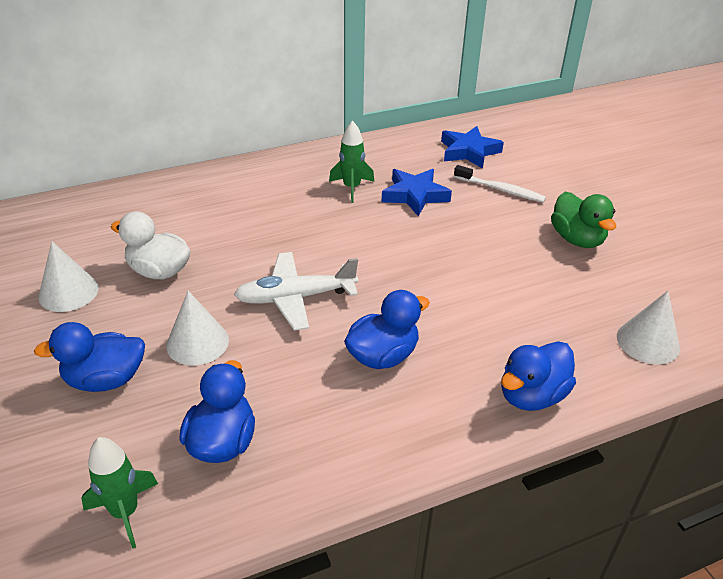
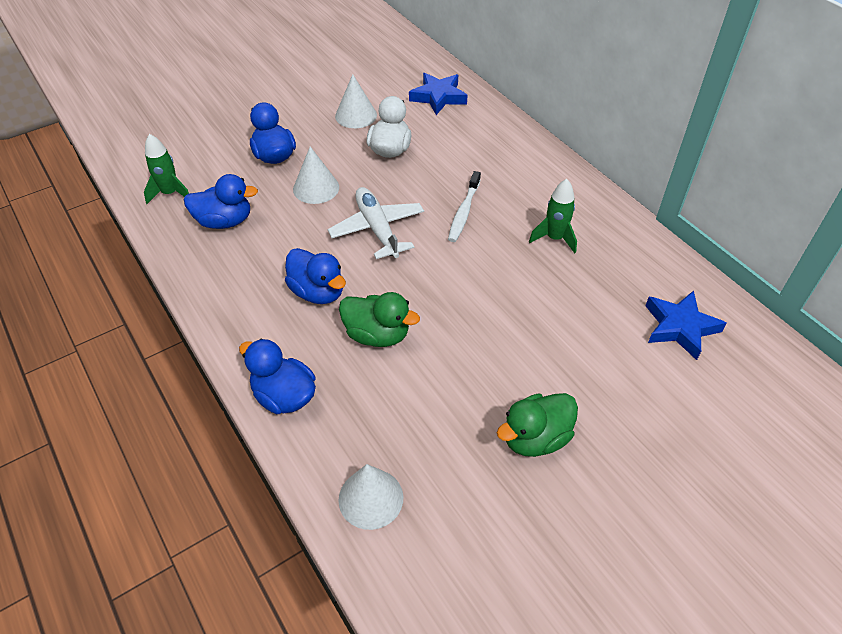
camera: 80 degrees right, 10 degrees up
blue star [382,169,452,216] -> blue star moved to [409,73,468,115]
white toothbrush [454,165,546,203] -> white toothbrush moved to [448,171,481,242]
none -> green duck [339,292,420,347]

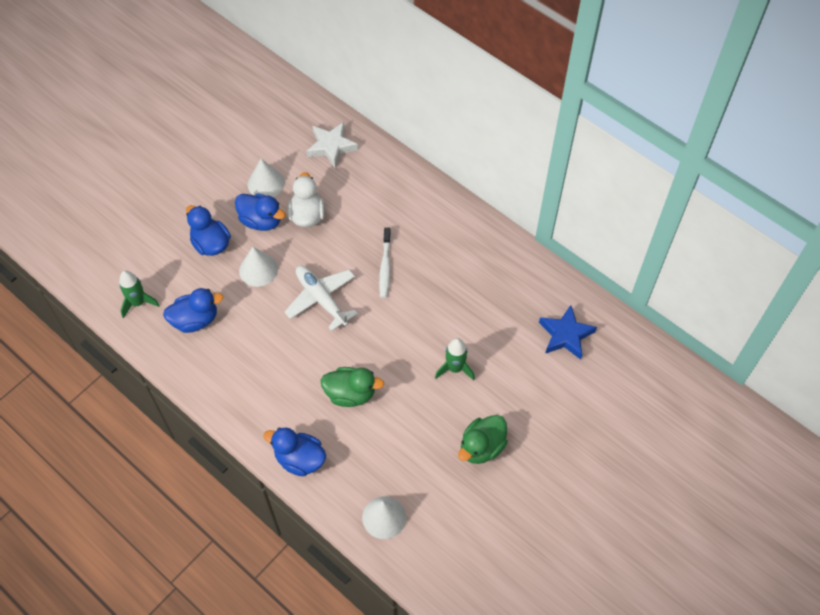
camera: 15 degrees left, 10 degrees up
blue duck [285,248,346,304] -> blue duck moved to [235,194,286,231]
blue star [409,73,468,115] -> white star [306,122,358,168]
green rocket [529,179,577,253] -> green rocket moved to [435,338,475,380]

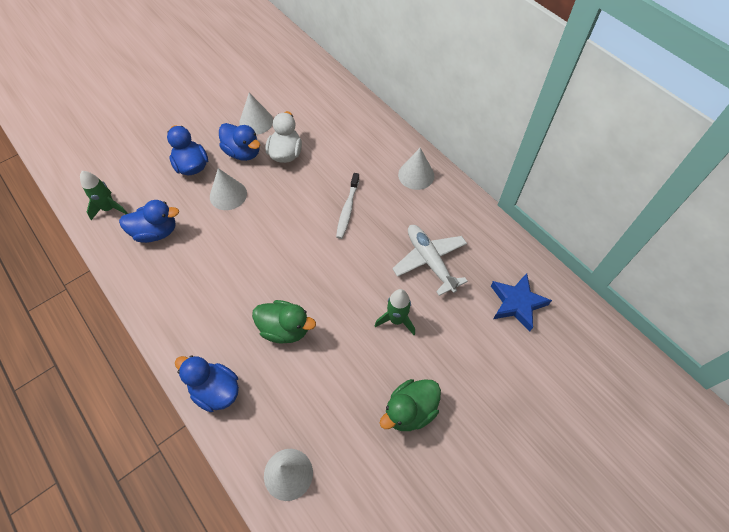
camera: 10 degrees right, 0 degrees up
white plane [285,266,358,331] -> white plane moved to [392,225,468,296]
white star [306,122,358,168] -> none
none -> white cone [398,148,434,190]

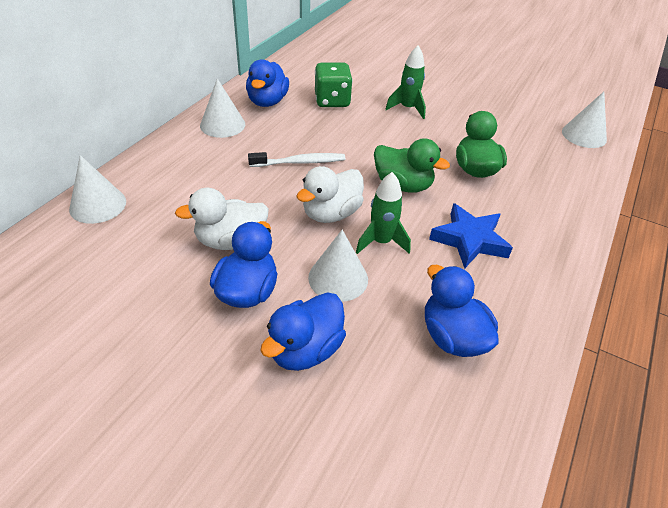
camera: 115 degrees left, 15 degrees down
green rocket [80,171,128,220] -> green rocket moved to [356,172,411,254]
blue duck [175,355,239,412] -> blue duck moved to [246,59,289,107]
white cone [239,93,273,135] -> white cone moved to [69,155,126,224]
green duck [380,379,441,431] -> green duck moved to [374,138,450,193]
white plane [392,225,468,296] -> green dice [315,63,353,107]
blue star [491,273,552,332] -> blue star moved to [429,203,513,268]
none -> white duck [296,166,364,223]

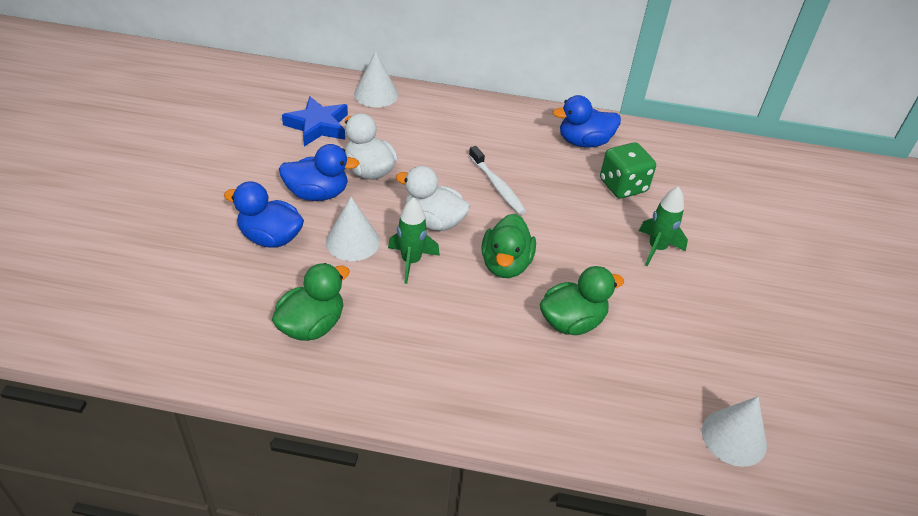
camera: 70 degrees right, 0 degrees up
white cone [200,78,245,138] -> none
blue duck [425,265,499,357] -> green duck [272,263,350,341]
blue star [429,203,513,268] -> blue star moved to [282,96,348,146]

